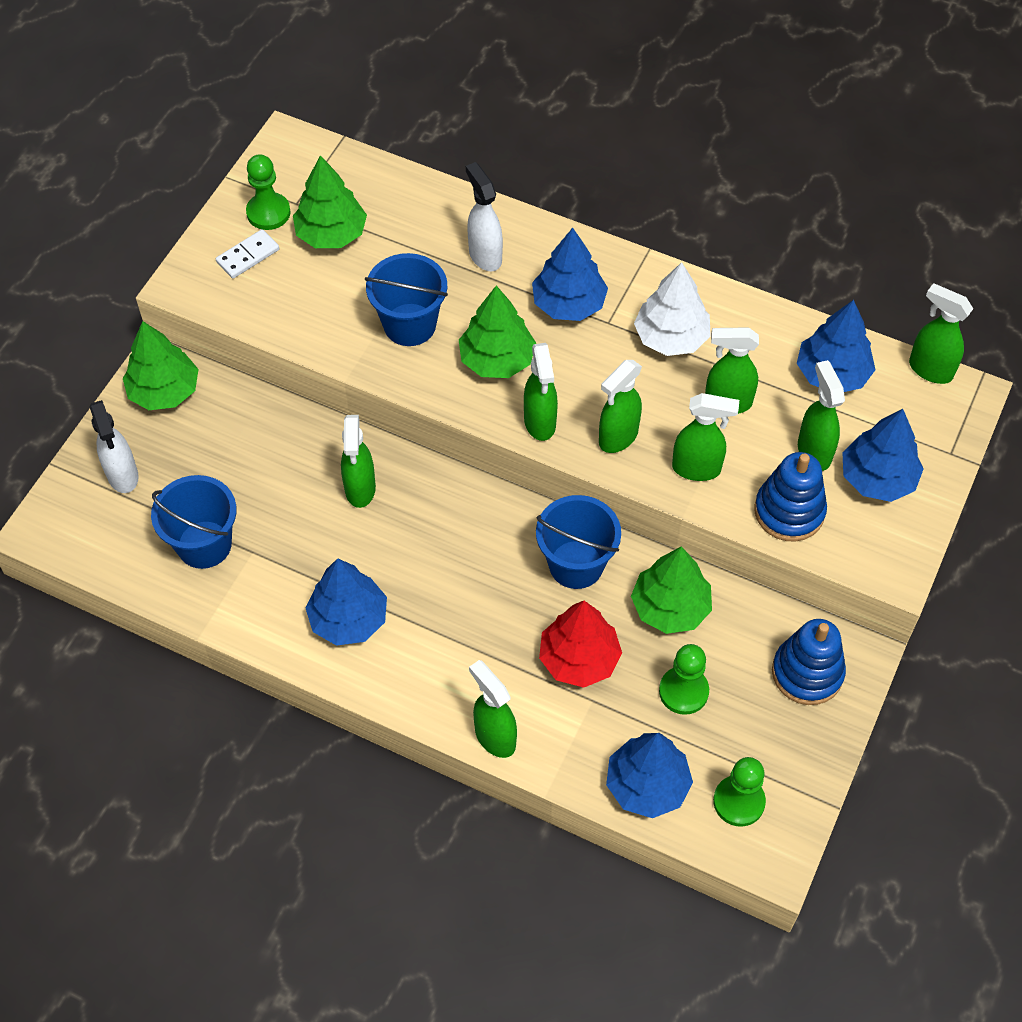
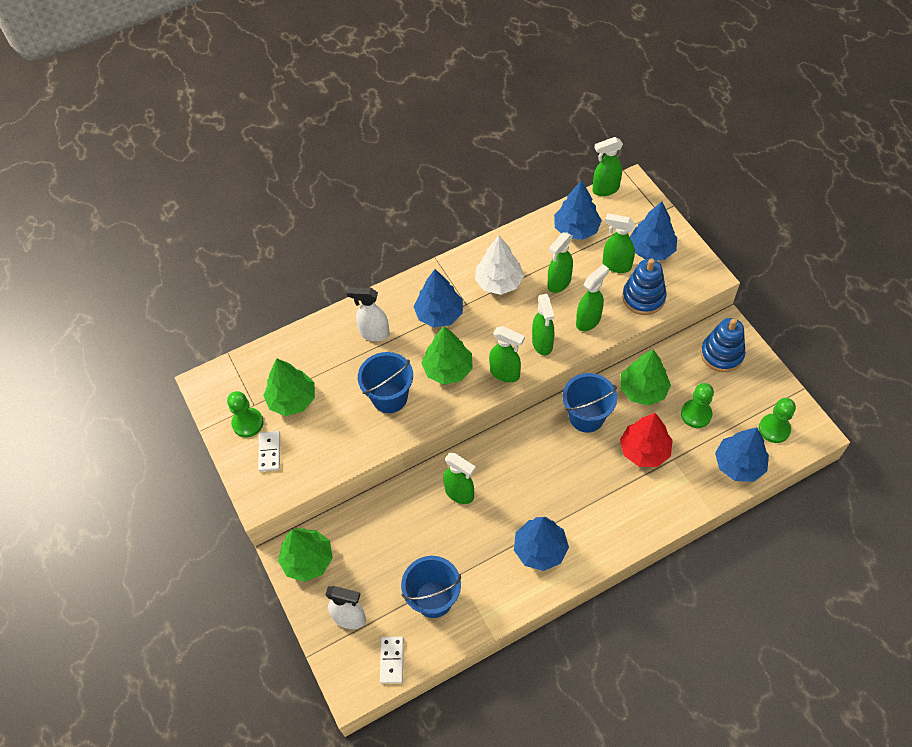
camera: 50 degrees left, 0 degrees up
green spray bottle [469,660,517,758] -> none
none -> white domino [380,637,404,683]

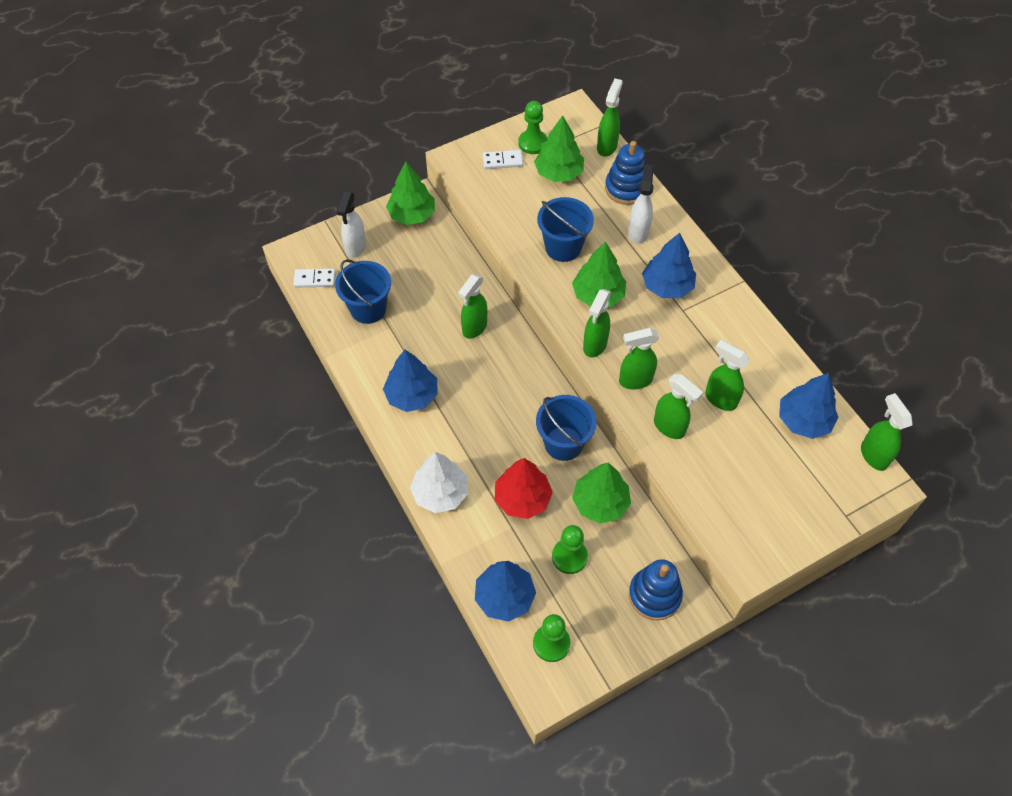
camera: 85 degrees right, 0 degrees up
white tree [475,236,524,295] -> white tree moved to [410,452,468,513]
green spray bottle [602,213,635,273] -> green spray bottle moved to [597,78,623,157]
blue stacking toy [622,258,667,315] -> blue stacking toy moved to [605,141,646,205]
blue tree [630,201,677,260] -> none

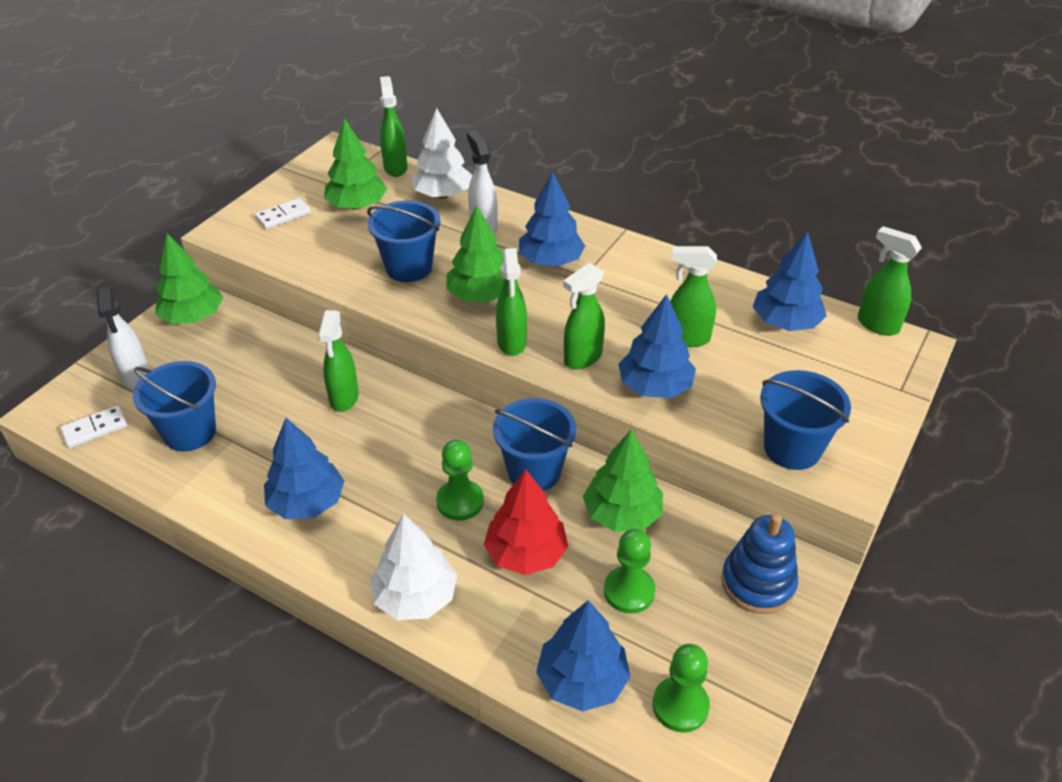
camera: 30 degrees left, 15 degrees down
green pawn [518,101,548,154] -> green pawn moved to [436,440,484,521]
blue stacking toy [605,141,646,205] -> white tree [411,108,473,199]
green spray bottle [654,374,703,439] -> blue tree [618,294,696,398]
none -> blue bucket [760,370,851,470]

